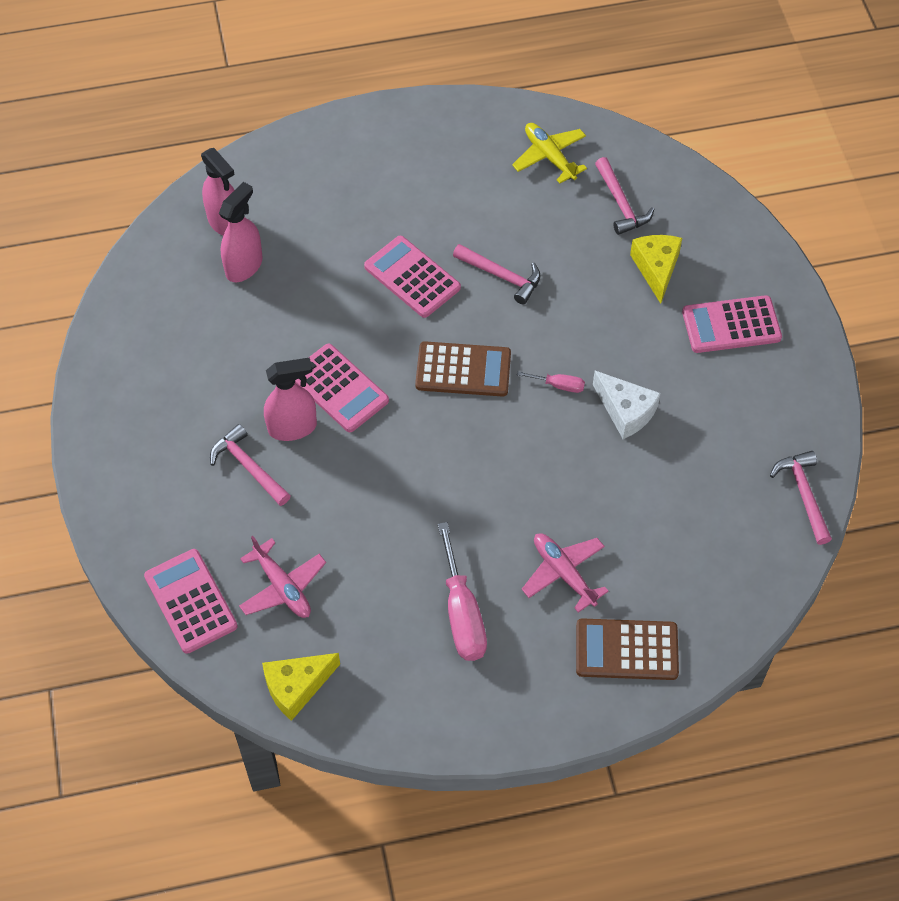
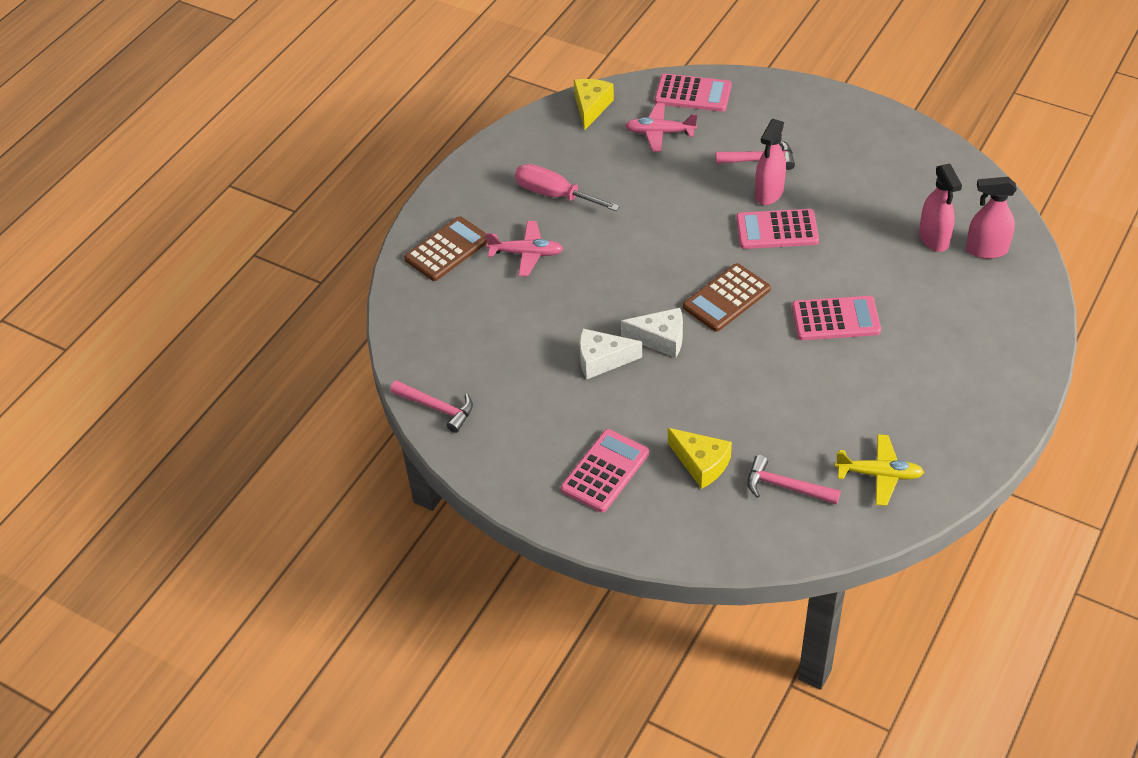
camera: 135 degrees right, 10 degrees down
pink hammer [453,244,541,304] -> none
pink screwdriver [517,371,585,393] -> white cheese [621,308,683,358]

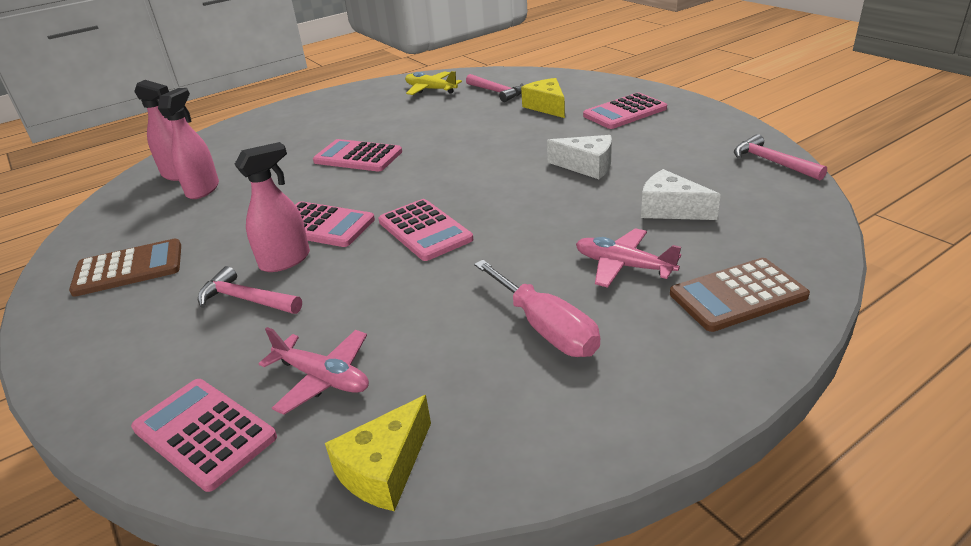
camera: 155 degrees left, 15 degrees down
white cheese [621,308,683,358] -> white cheese moved to [641,169,721,220]
brown calculator [683,263,771,332] -> brown calculator moved to [69,239,181,297]
none -> pink calculator [378,199,473,261]

